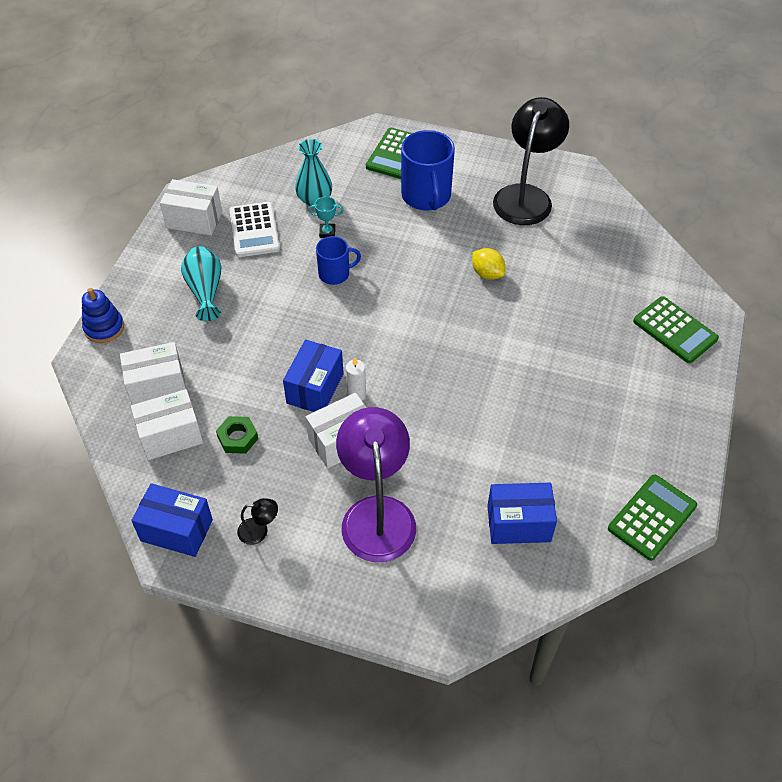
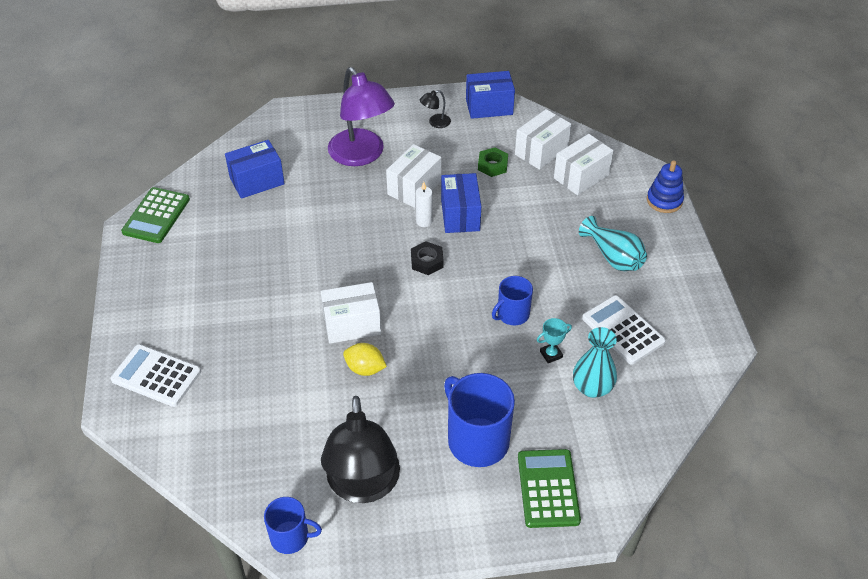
camera: 155 degrees right, 5 degrees down
white box [160,179,222,235] -> white box moved to [321,282,381,344]
green calculator [633,296,719,363] -> white calculator [110,344,201,407]
none -> blue mug [264,497,322,554]
none -> black nut [411,241,444,275]

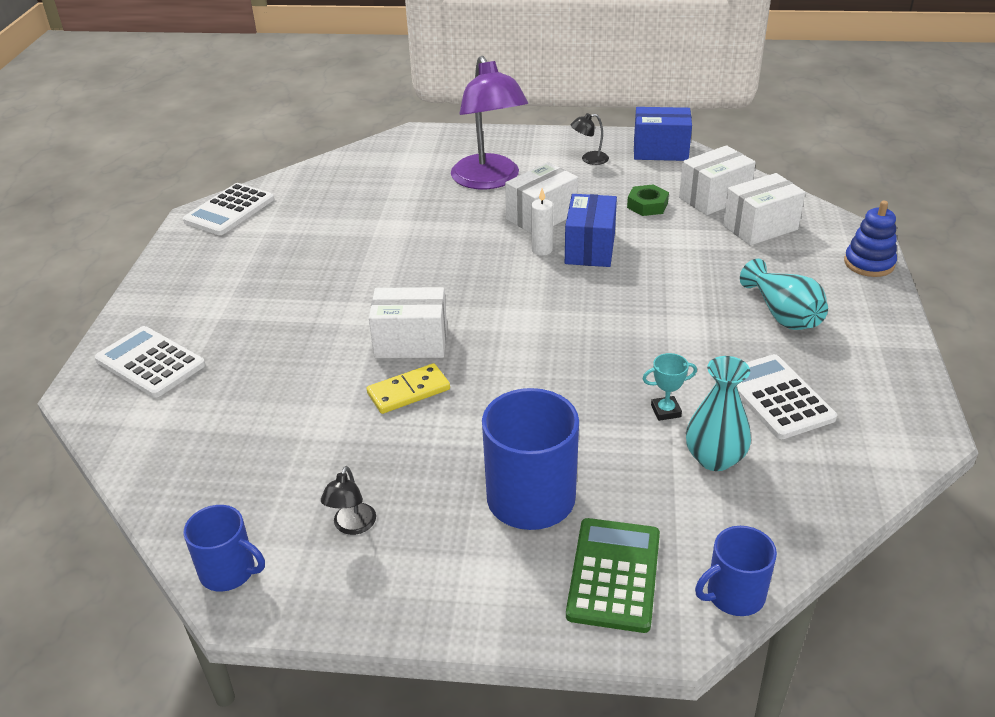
camera: 15 degrees right, 10 degrees down
green calculator [121,187,190,243] -> white calculator [183,183,274,235]
blue box [225,140,285,199] -> none
black lamp [321,396,400,503] -> black lamp [321,466,376,535], size x0.40
yellow lemon [343,343,387,376] -> yellow domino [367,363,450,414]
black nut [411,241,444,275] -> none
blue mug [492,276,533,325] -> blue mug moved to [695,526,777,616]

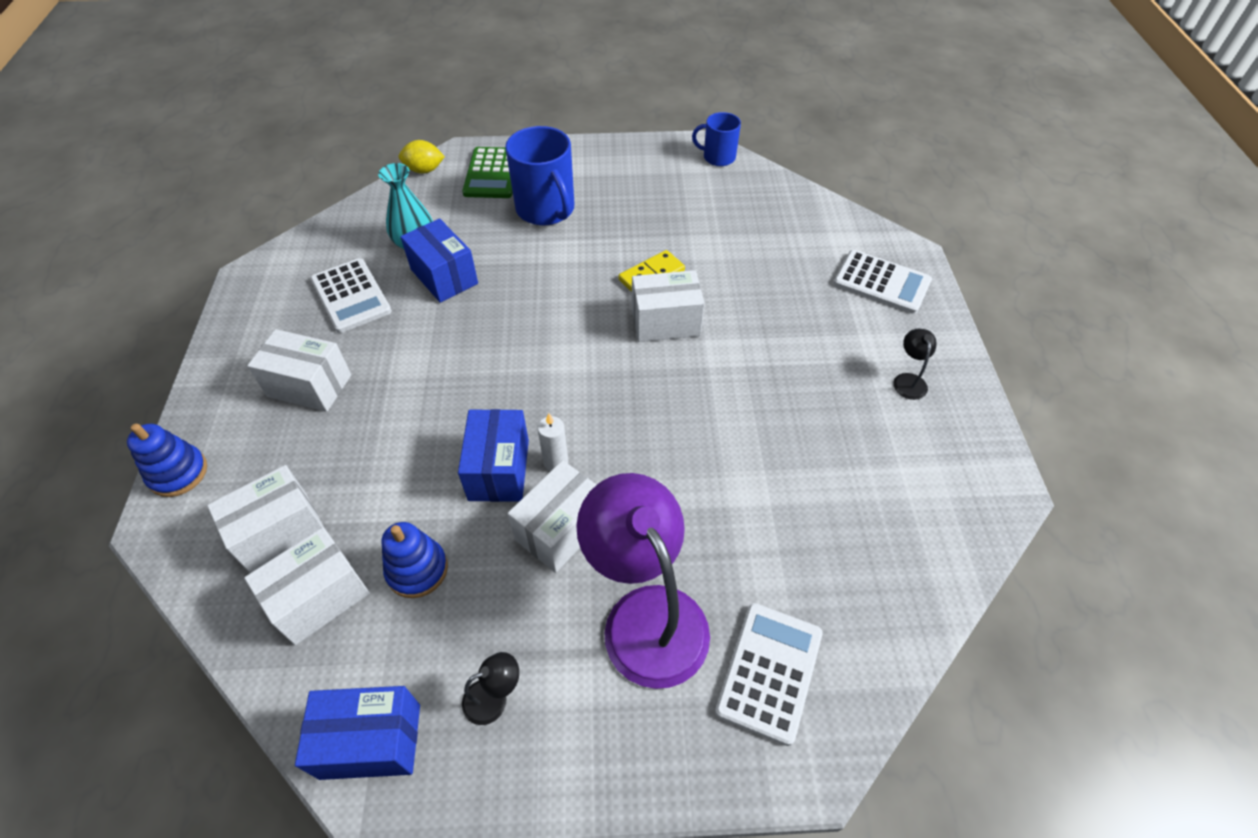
camera: 170 degrees right, 15 degrees up
white calculator [183,183,274,235] -> white calculator moved to [715,603,823,746]
black lamp [321,466,376,535] -> black lamp moved to [893,329,937,400]
green nut [627,184,669,216] -> blue stacking toy [381,522,448,598]
turquoise trophy [643,353,697,421] -> blue box [400,218,478,303]
blue mug [695,526,777,616] -> yellow lemon [399,140,445,174]
turquoise vase [740,259,828,330] -> white box [247,329,351,412]

